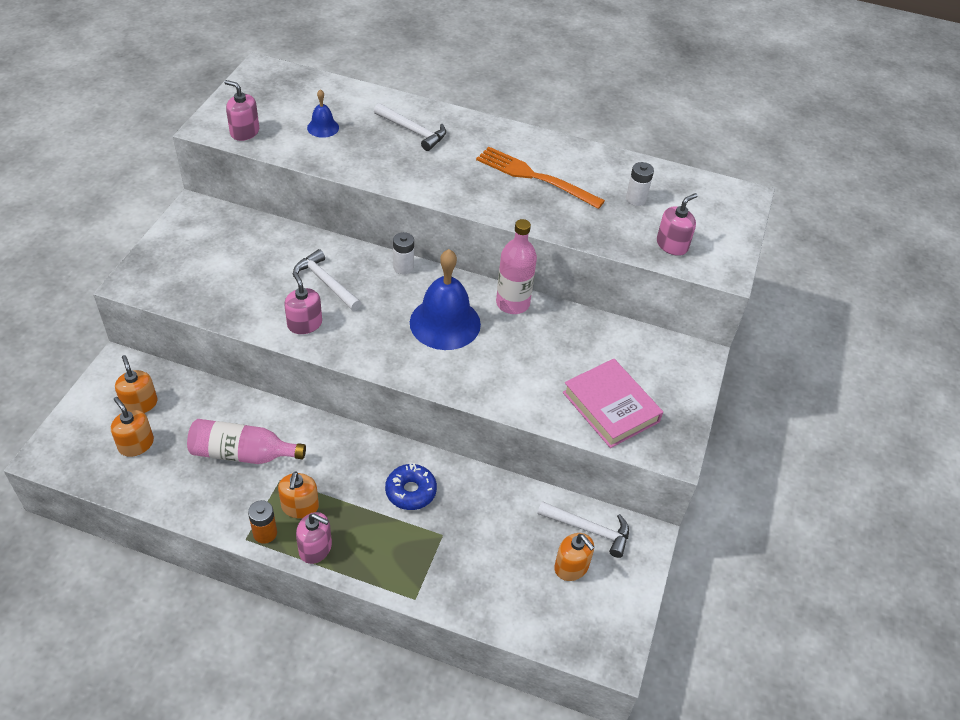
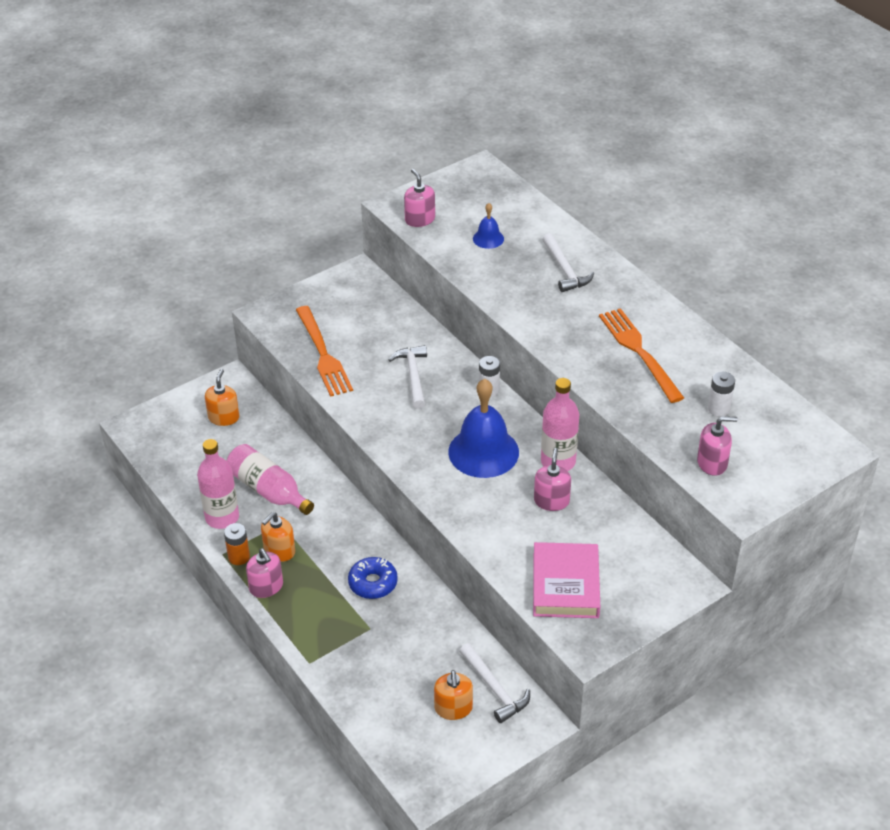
camera: 40 degrees right, 5 degrees down
orange soap dispenser [111,397,154,457] -> none
pink soap dispenser [284,272,322,334] -> pink soap dispenser moved to [534,448,571,511]
none -> pink bottle [197,439,239,529]
none -> orange fork [296,306,353,397]

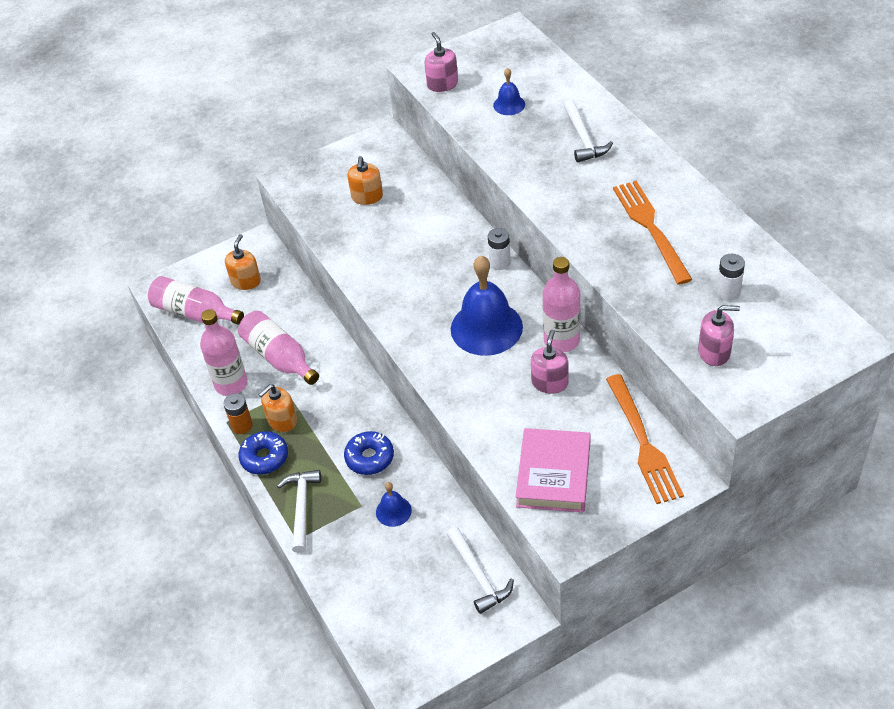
camera: 10 degrees right, 5 degrees up
pink soap dispenser [246,548,283,598] -> blue donut [238,431,288,475]
orange fork [296,306,353,397] -> orange fork moved to [606,374,684,504]
white hammer [389,345,427,409] -> white hammer moved to [277,470,321,553]
orange soap dispenser [434,670,473,720] -> orange soap dispenser moved to [347,156,383,205]
none -> pink bottle [148,276,244,325]
none -> blue bell [376,482,412,527]

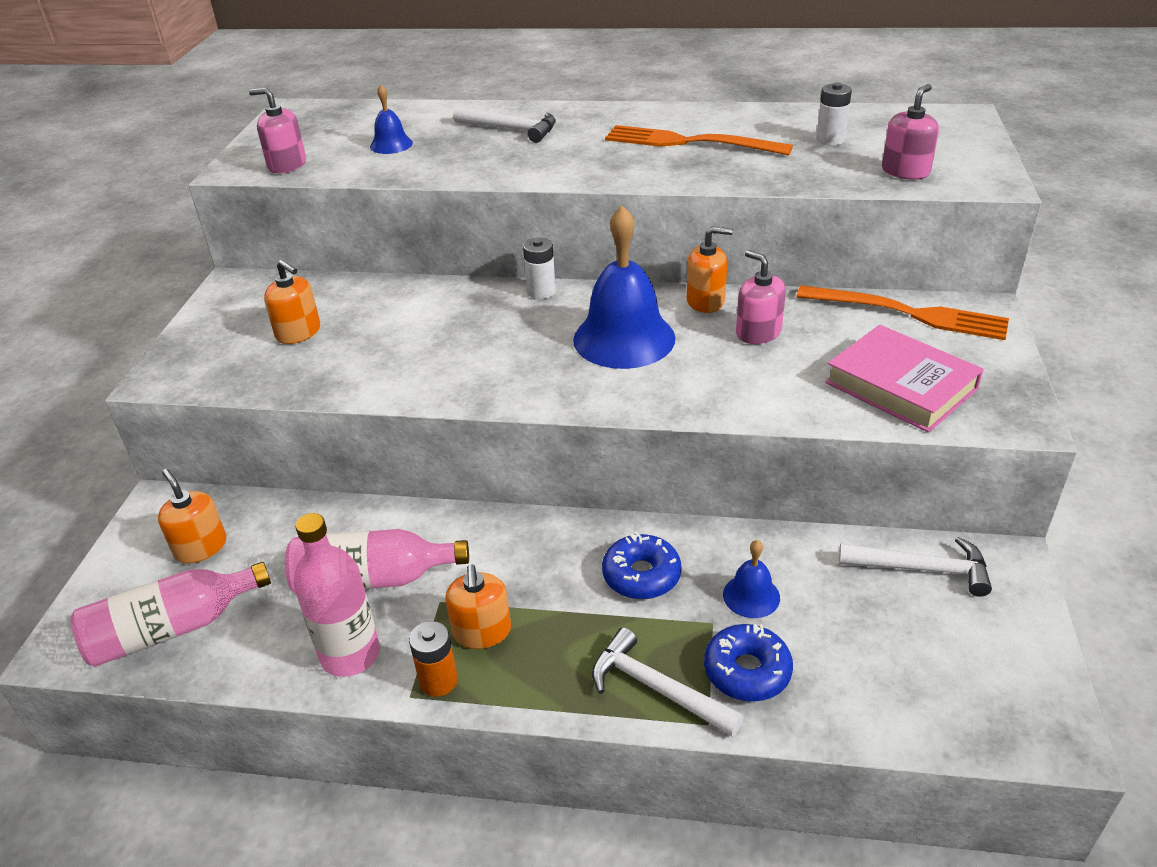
camera: 55 degrees left, 10 degrees down
blue donut [238,431,288,475] -> blue donut moved to [704,624,793,702]
pink bottle [543,257,581,352] -> orange soap dispenser [686,227,733,313]

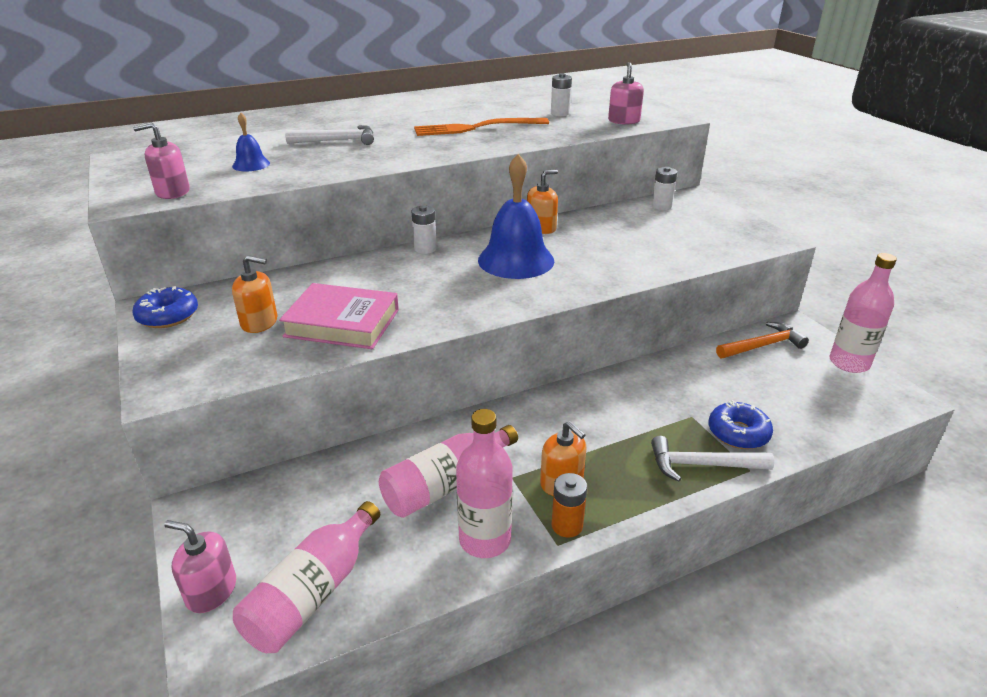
camera: 35 degrees left, 5 degrees down
orange soap dispenser [158,469,226,563] -> none
blue donut [602,532,681,599] -> blue donut moved to [132,286,198,328]
blue bell [723,540,780,618] -> none
pink soap dispenser [736,250,786,344] -> pink soap dispenser moved to [164,520,236,613]
orange fork [796,285,1009,340] -> white battery [652,167,677,210]
pink book [825,325,984,433] -> pink book moved to [279,283,399,349]
white hammer [839,537,992,597] -> orange hammer [716,322,809,358]
none -> pink bottle [830,253,897,373]

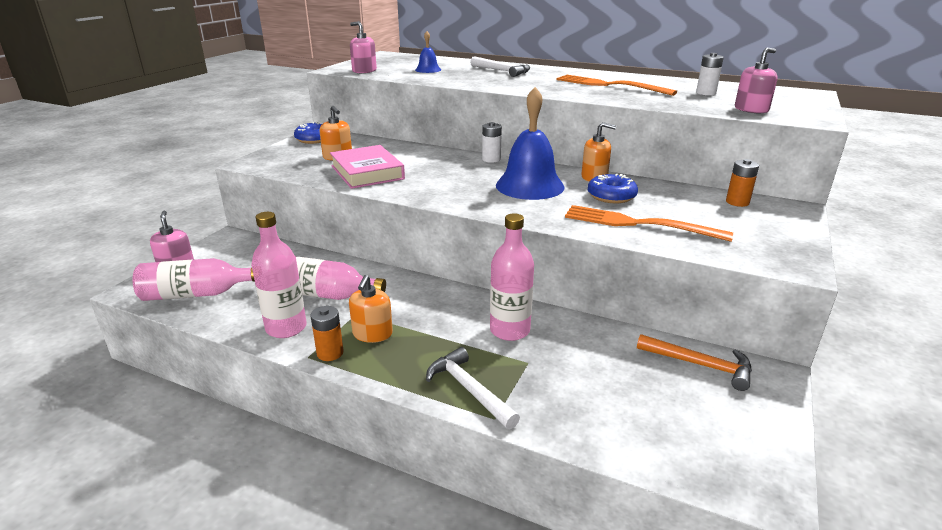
camera: 50 degrees right, 5 degrees down
white battery [652,167,677,210] -> orange battery [726,159,759,207]
blue donut [709,400,773,449] -> blue donut moved to [588,174,638,203]
pink bottle [830,253,897,373] -> pink bottle moved to [490,213,534,341]
none -> orange fork [565,205,733,242]

